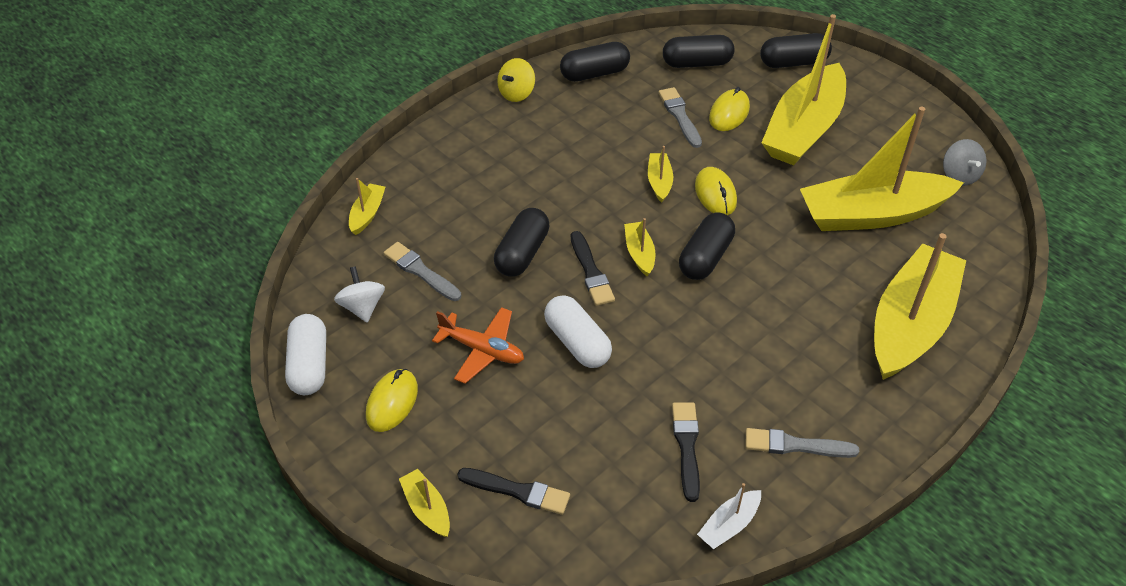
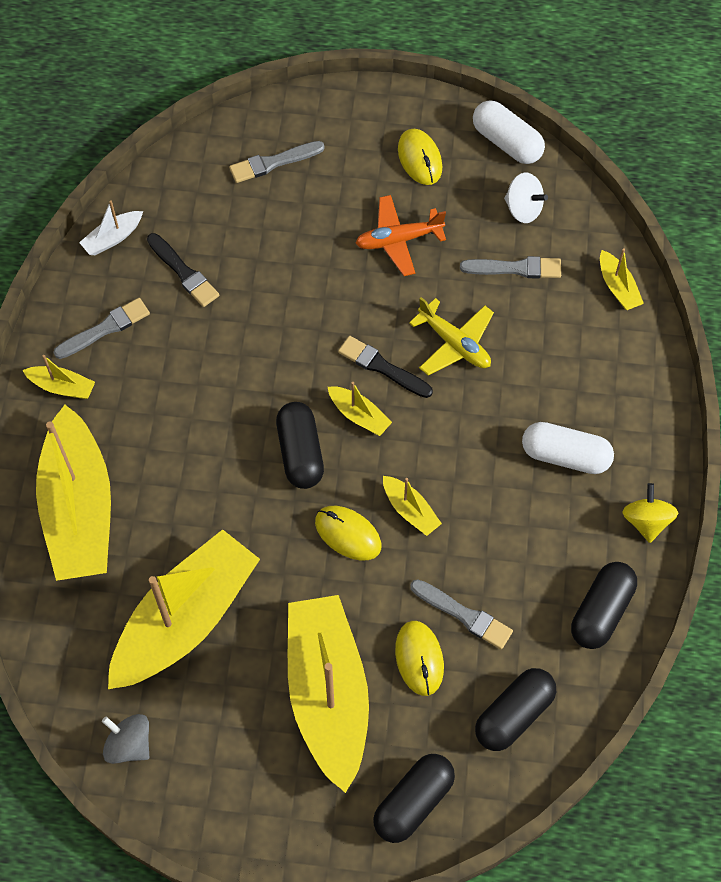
camera: 140 degrees right, 15 degrees up
yellow boat [399,469,450,537] -> yellow boat moved to [22,355,95,399]
black brush [457,468,570,515] -> grey brush [229,141,325,183]
black capsule [494,208,549,277] -> yellow plane [409,297,494,375]
white capsule [544,295,612,368] -> white capsule moved to [522,422,614,474]
white boat [697,483,761,549] -> white boat turned 135 degrees counterclockwise [79,200,143,255]

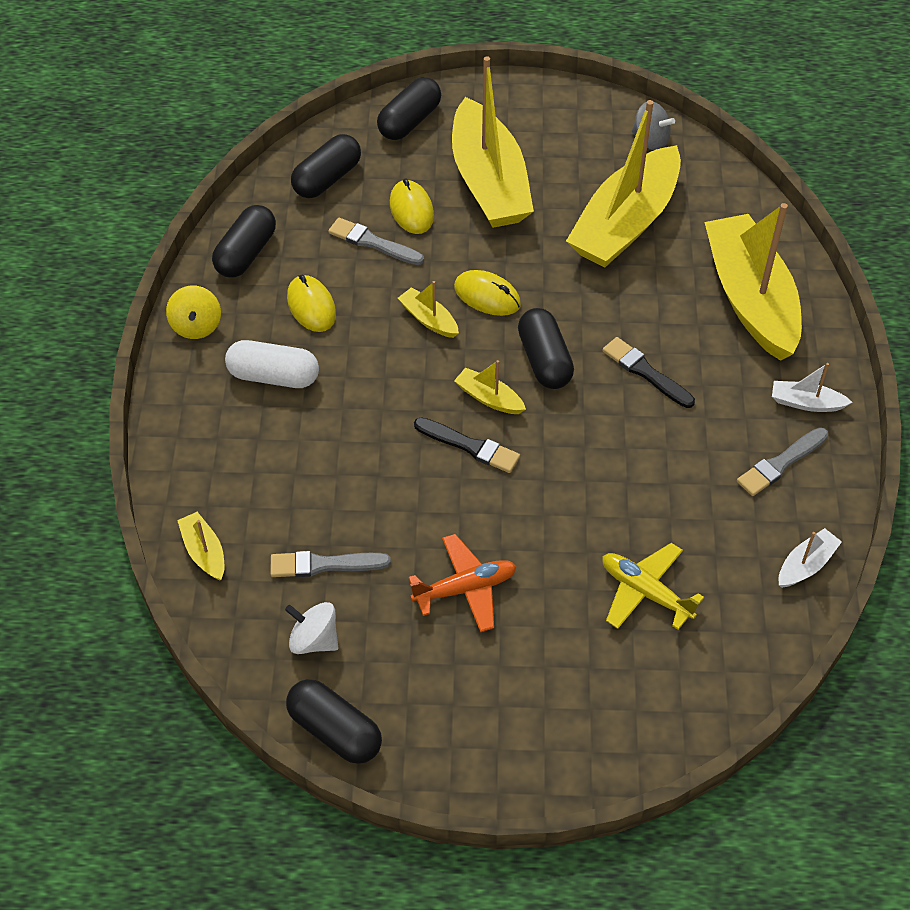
camera: 175 degrees right, 10 degrees down
yellow boat [22,355,95,399] -> white boat [772,363,852,412]
black brush [147,233,219,307] -> black brush moved to [602,337,695,408]
grey brush [229,141,325,183] -> none
yellow mouse [398,129,442,185] -> yellow mouse moved to [287,275,336,332]
yellow plane [409,297,494,375] -> yellow plane moved to [602,543,704,630]
white capsule [473,100,545,164] -> black capsule [286,679,382,764]

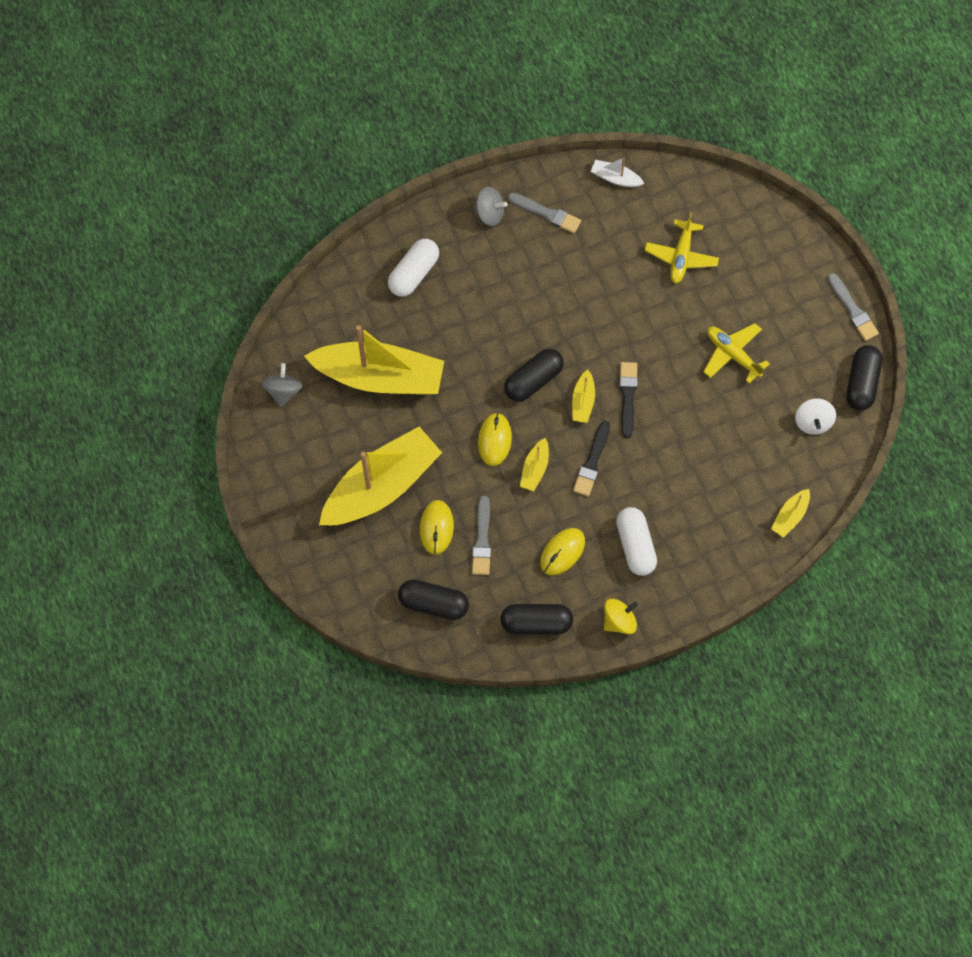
camera: 115 degrees left, 15 degrees up
grey brush [271,551,391,577] -> grey brush moved to [827,273,879,341]
black capsule [377,77,441,140] -> none
yellow mouse [390,178,434,234] -> yellow mouse turned 45 degrees counterclockwise [420,500,454,555]
orange plane [408,534,516,632] -> yellow plane [704,323,770,383]
black brush [602,337,695,408] -> black brush moved to [573,421,610,496]
yellow boat [705,203,802,361] -> white capsule [388,239,439,297]
white boat [772,363,852,412] -> grey spinning top [473,187,507,226]

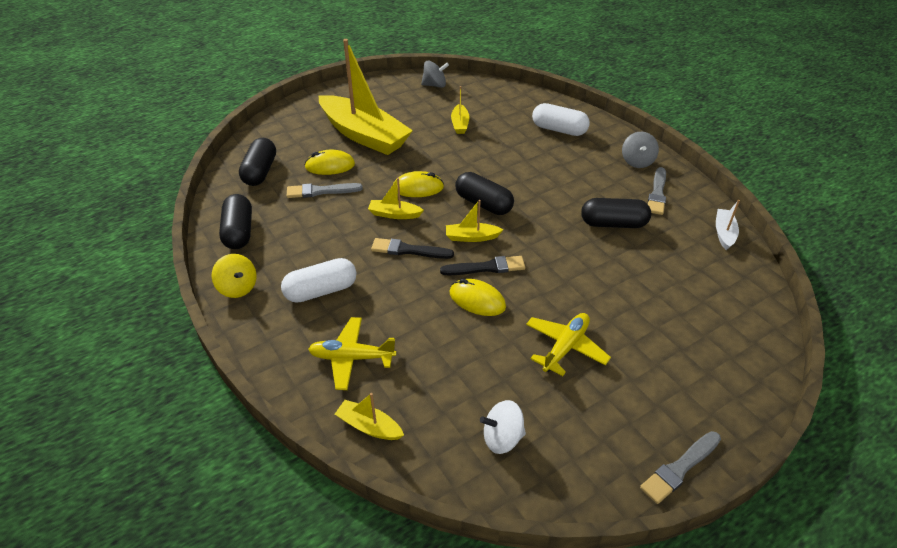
camera: 80 degrees right, 25 degrees down
yellow boat [304,325,444,395] -> yellow boat [451,86,469,134], size x0.41
yellow mouse [540,528,585,575] -> yellow mouse moved to [449,279,506,316]
yellow plane [645,212,719,283] -> yellow plane moved to [308,317,396,390]
black capsule [846,345,882,410] -> black capsule moved to [581,198,651,228]

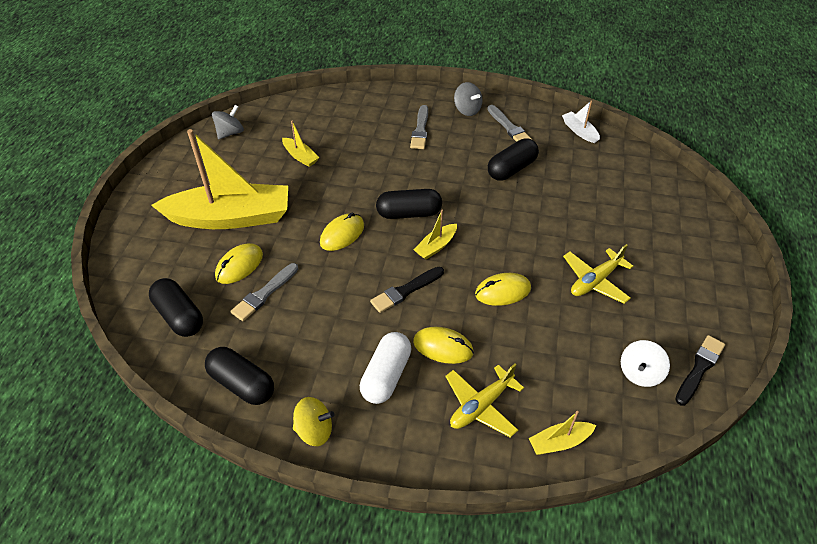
camera: 45 degrees left, 5 degrees up
yellow boat [368,178,424,219] -> none
black brush [440,256,525,275] -> black brush moved to [675,335,725,406]
yellow plane [526,313,611,376] -> yellow plane turned 120 degrees counterclockwise [563,244,633,304]
white capsule [532,103,590,136] -> none
grey brush [640,431,721,504] -> grey brush moved to [410,105,428,149]
none -> yellow mouse [413,327,474,364]

